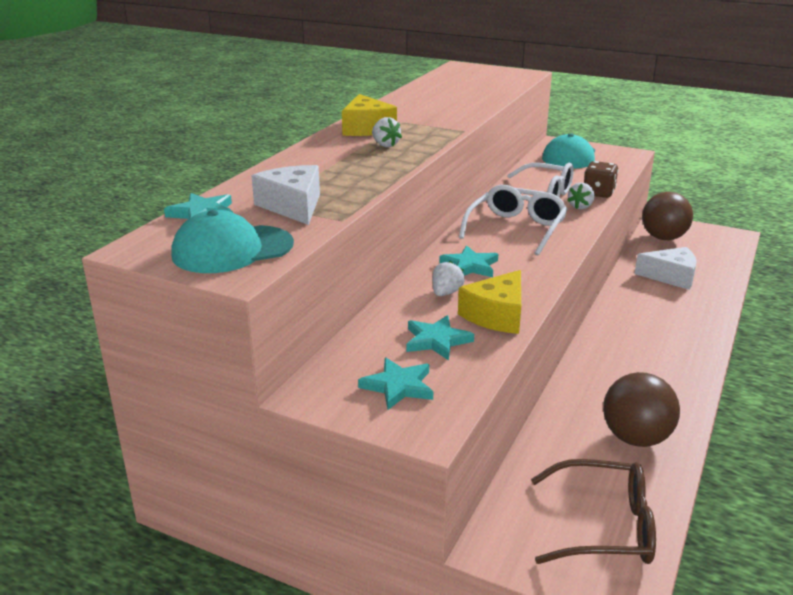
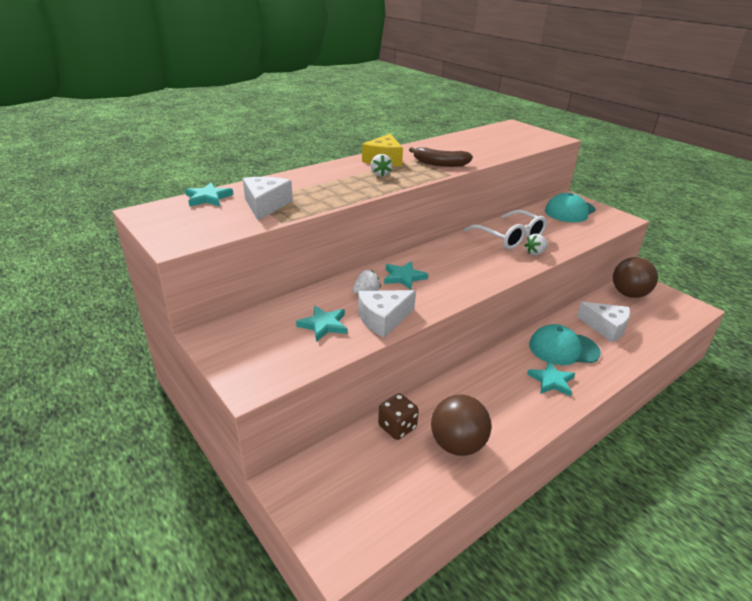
camera: 25 degrees right, 5 degrees up
turquoise cap [171,210,294,273] -> turquoise cap moved to [529,324,601,365]
turquoise star [358,358,433,410] -> turquoise star moved to [527,361,575,396]
yellow cheese [458,270,521,334] -> white cheese [358,290,416,338]
white glasses [459,185,568,256] -> none
brown glasses [531,459,656,564] -> none
brown dice [584,161,618,198] -> brown dice moved to [378,393,419,440]
none -> brown banana [409,147,473,167]

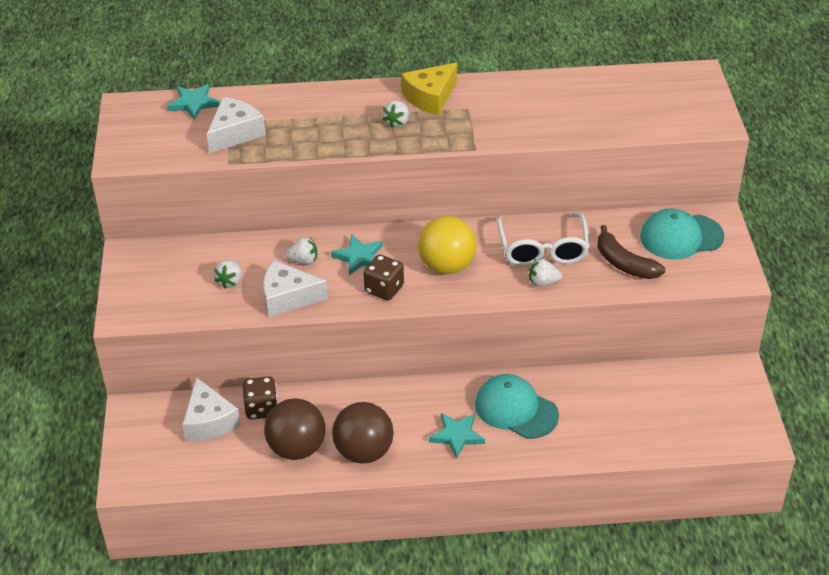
camera: 35 degrees right, 10 degrees up
turquoise star [296,305,347,342] -> white strawberry [214,260,242,289]
brown banana [409,147,473,167] -> brown banana moved to [597,225,665,279]
white cheese [577,302,630,342] -> white cheese moved to [182,377,241,441]
brown ball [613,257,658,298] -> brown ball moved to [332,402,394,464]
none -> brown dice [364,254,404,301]
none -> yellow ball [418,216,476,274]

